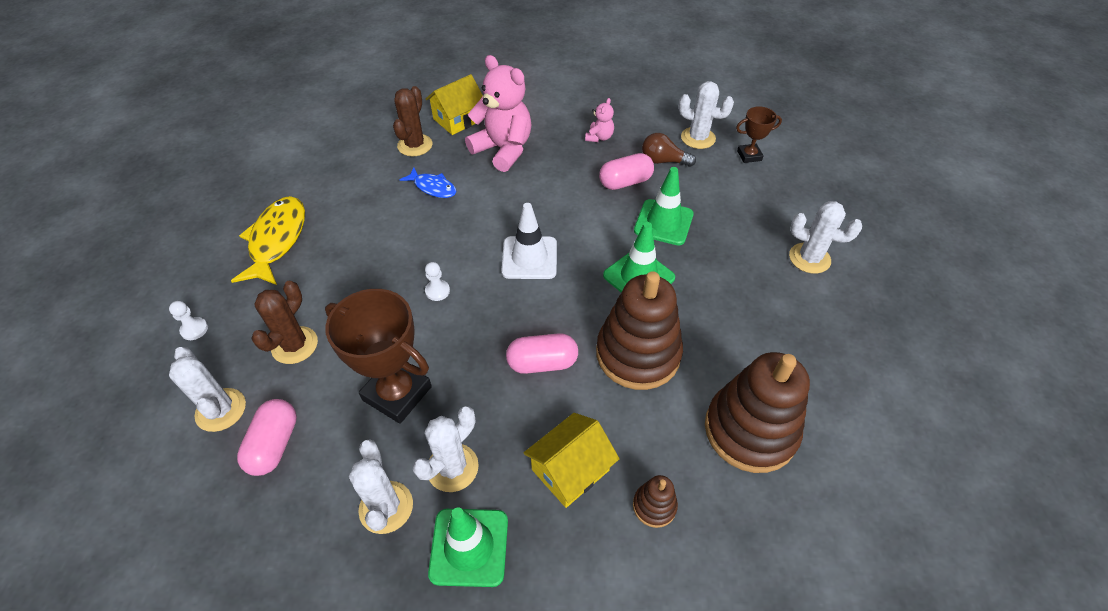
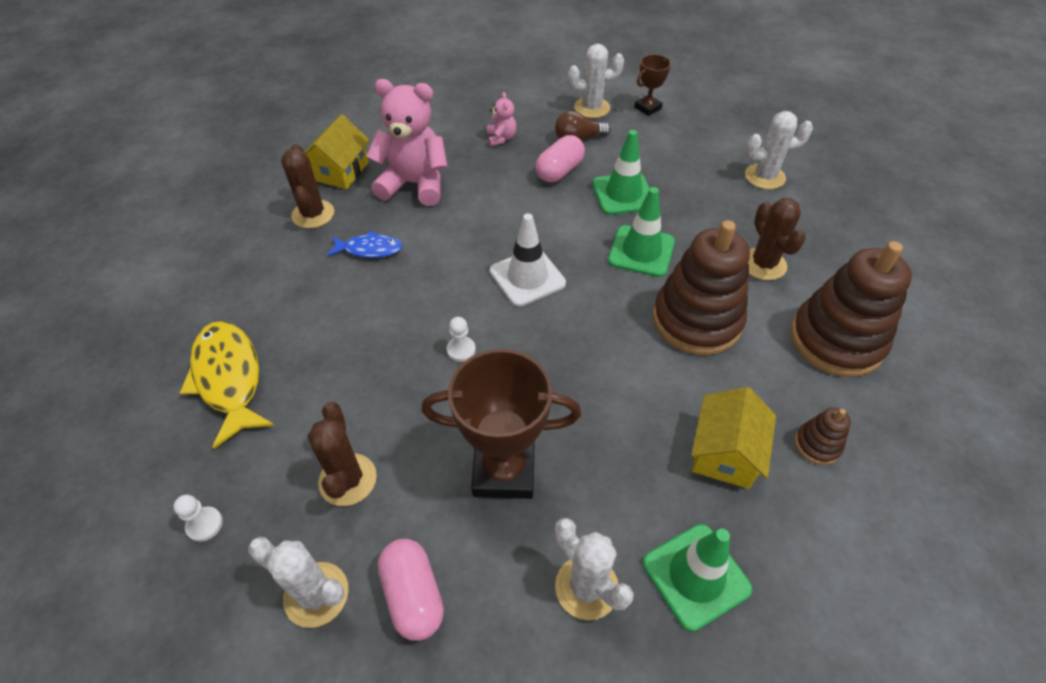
camera: 30 degrees left, 0 degrees up
white cactus [412,406,479,492] -> none
pink capsule [506,333,578,374] -> none
none -> brown cactus [748,198,806,280]

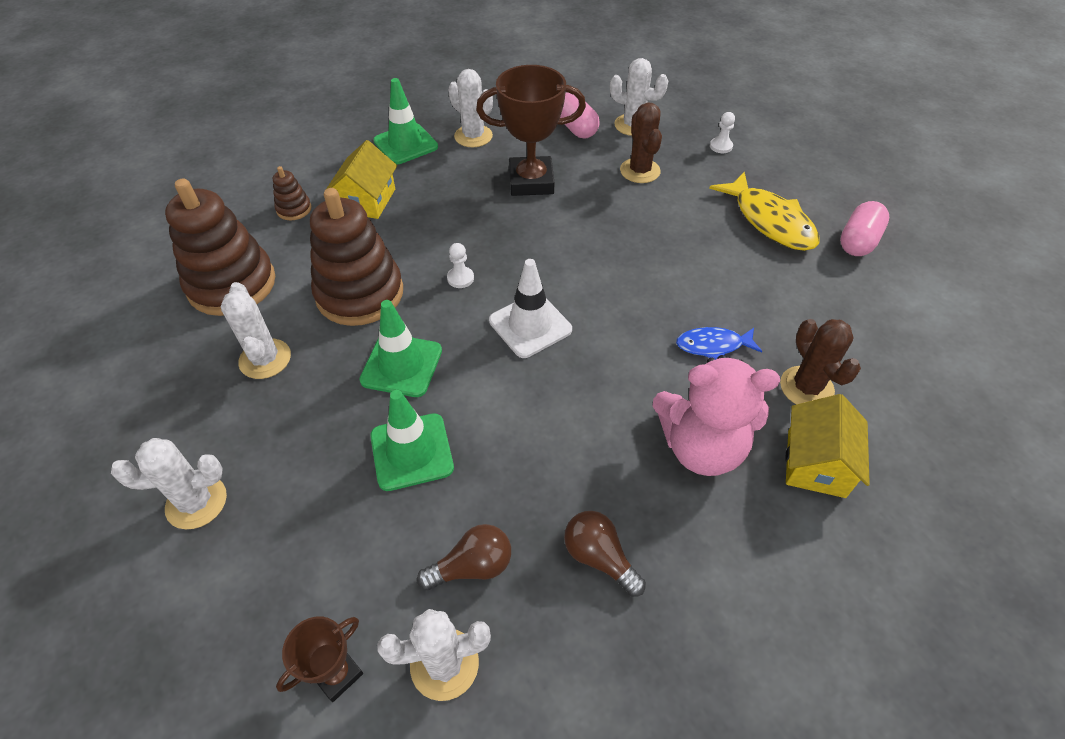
camera: 175 degrees right, 0 degrees up
white pawn [447,317,476,362] -> white pawn moved to [447,243,474,288]
pink teddy bear [487,92,516,147] -> brown light bulb [564,511,646,597]
pink capsule [536,135,585,183] -> pink capsule moved to [840,201,889,256]
brown cactus [748,198,806,280] -> white cactus [221,282,291,379]

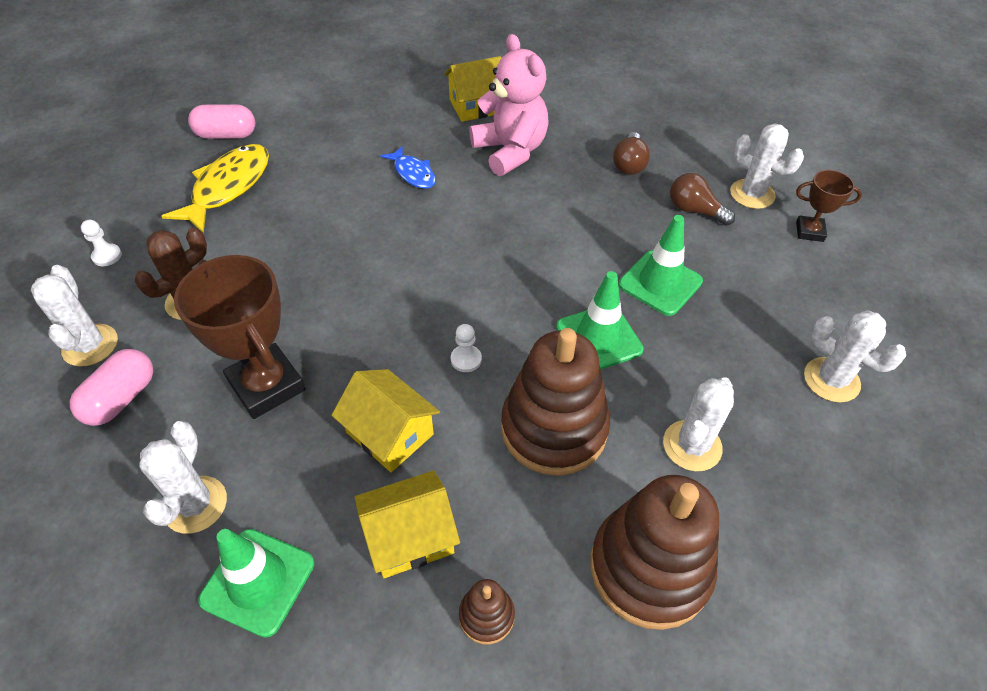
camera: 125 degrees left, 0 degrees up
white traffic cone [489,259,572,358] -> none
brown cactus [780,319,861,404] -> none
none -> yellow house [332,369,440,472]

